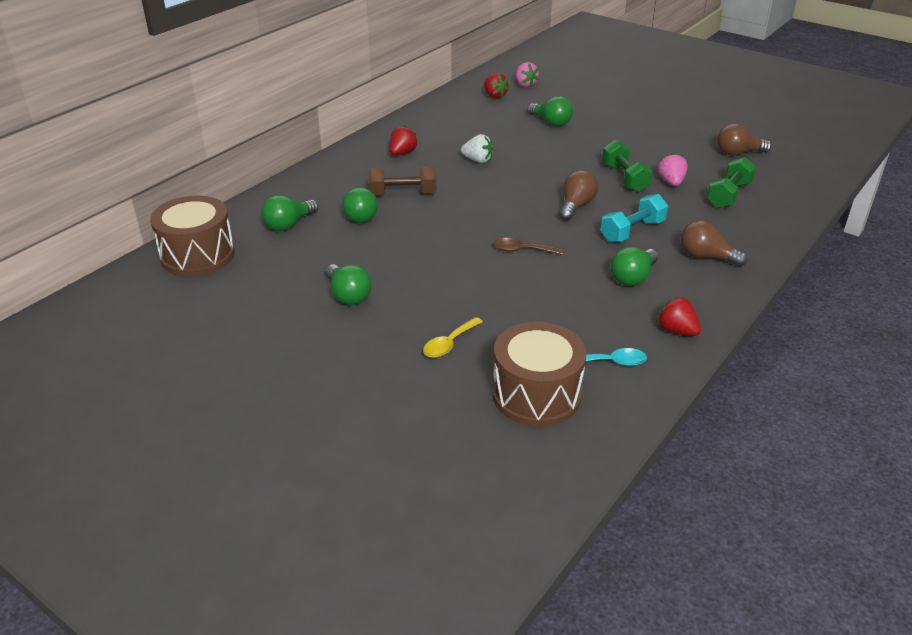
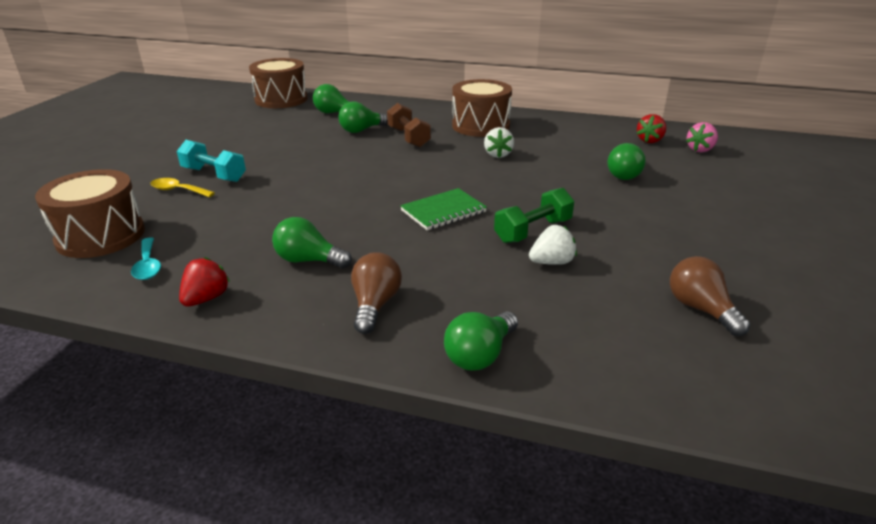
camera: 70 degrees right, 5 degrees down
green light bulb [325,264,372,305] -> green light bulb moved to [444,311,518,371]
red strawberry [390,126,418,156] -> brown drum [452,79,512,137]
brown spoon [493,238,564,255] -> none
brown light bulb [559,170,598,221] -> green notebook [400,188,487,230]
turquoise dumbbell [601,194,668,243] -> turquoise dumbbell moved to [177,140,246,182]
pink strawberry [658,153,688,186] -> white strawberry [529,225,577,265]
green dumbbell [707,157,756,208] -> none

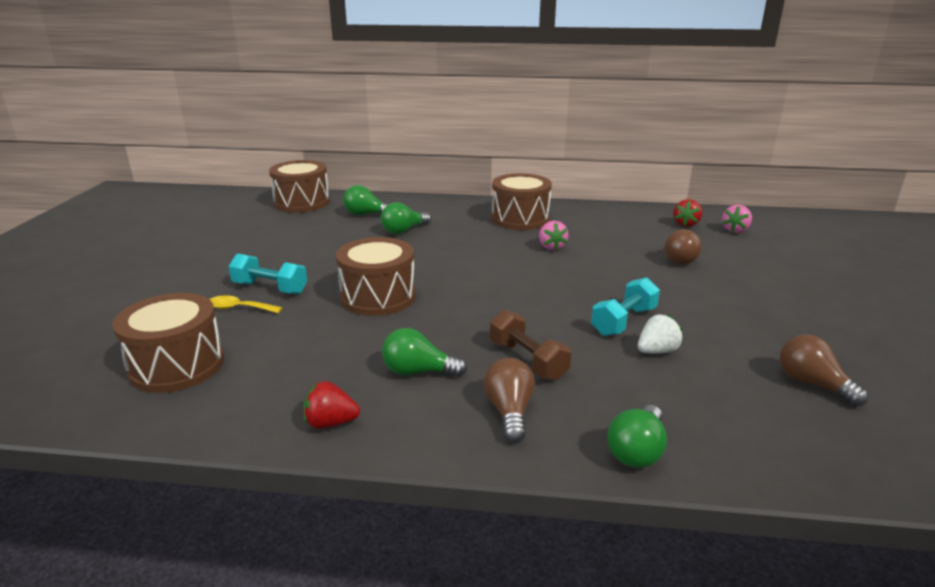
camera: 10 degrees left, 5 degrees down
turquoise spoon [131,237,161,280] -> none
red strawberry [179,257,230,307] -> red strawberry turned 105 degrees counterclockwise [304,381,360,429]
brown dumbbell [387,103,431,148] -> brown dumbbell moved to [490,310,571,381]
green notebook [400,188,487,230] -> none
white strawberry [484,127,514,158] -> pink strawberry [539,221,569,250]
green dumbbell [494,188,574,243] -> turquoise dumbbell [591,277,660,336]
green light bulb [607,143,646,180] -> brown light bulb [665,229,702,264]
none -> brown drum [336,237,416,316]

